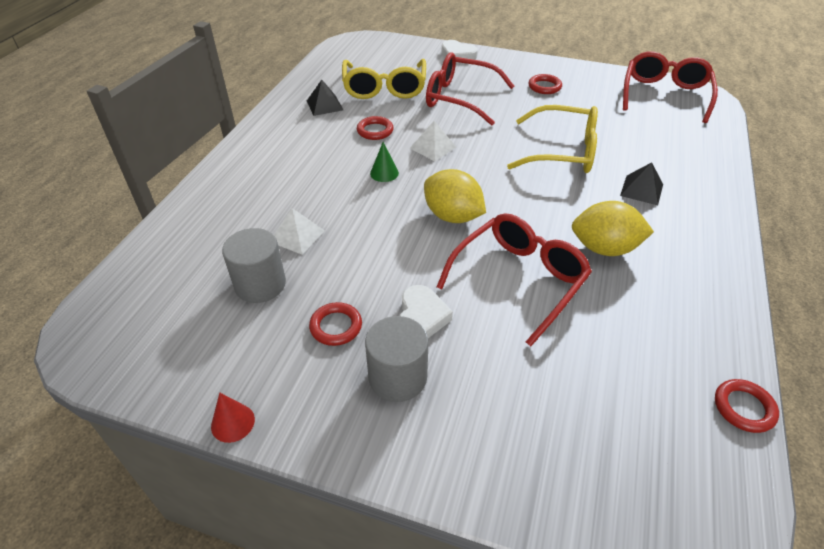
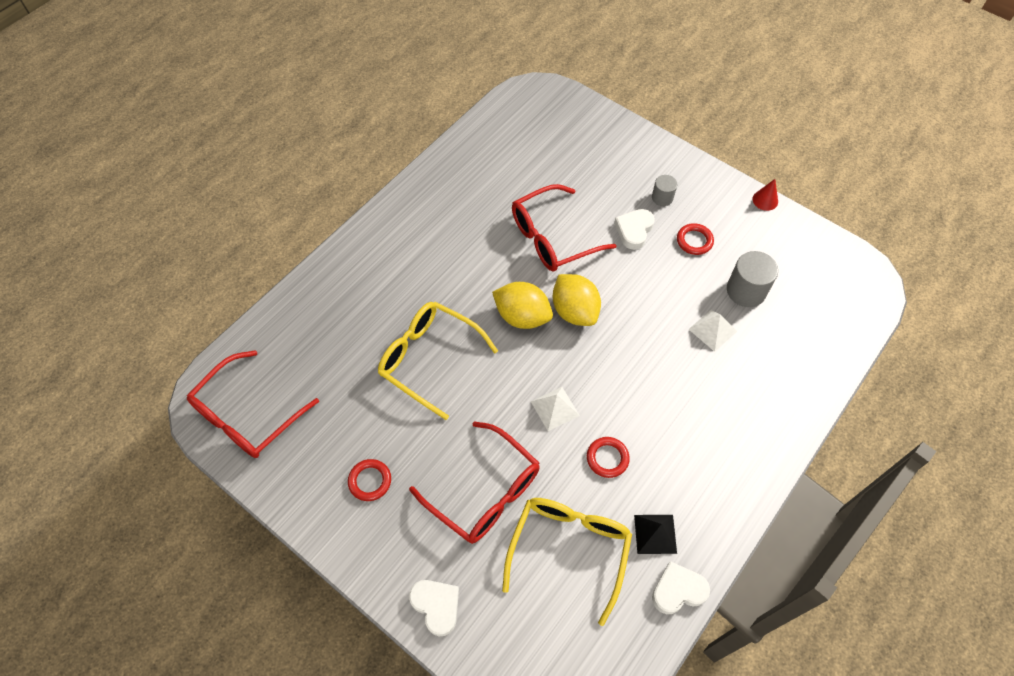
camera: 160 degrees left, 15 degrees up
grey cylinder [365,316,429,402] -> grey cylinder [652,175,677,206], size x0.59
green cone [370,142,399,182] -> none
yellow lemon [572,201,654,256] -> yellow lemon moved to [492,282,553,329]
black pyramid [620,162,663,205] -> none
red ring [715,379,779,433] -> none
none -> white heart [652,561,710,614]

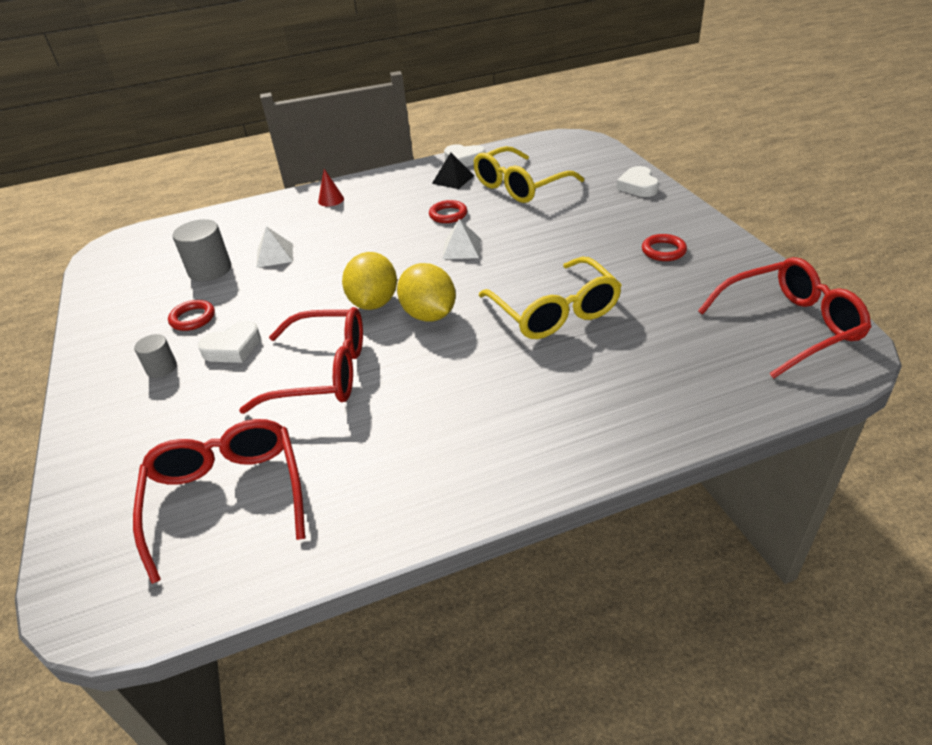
camera: 145 degrees left, 20 degrees down
red glasses [409,421,540,544] -> red glasses moved to [133,419,305,584]
red cone [753,179,778,211] -> red cone moved to [318,169,344,206]

